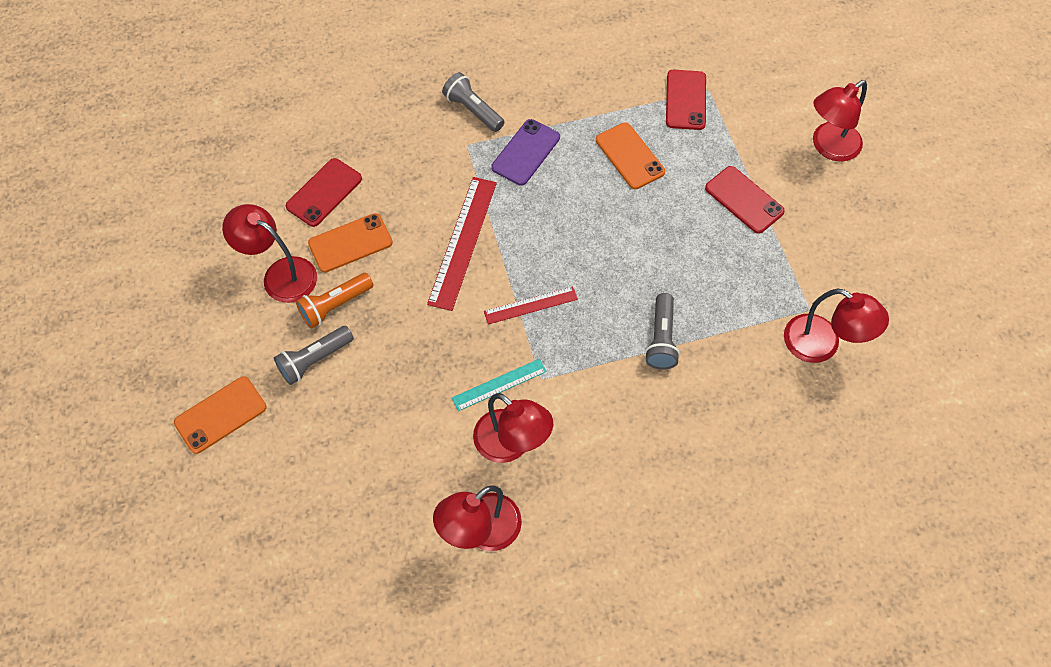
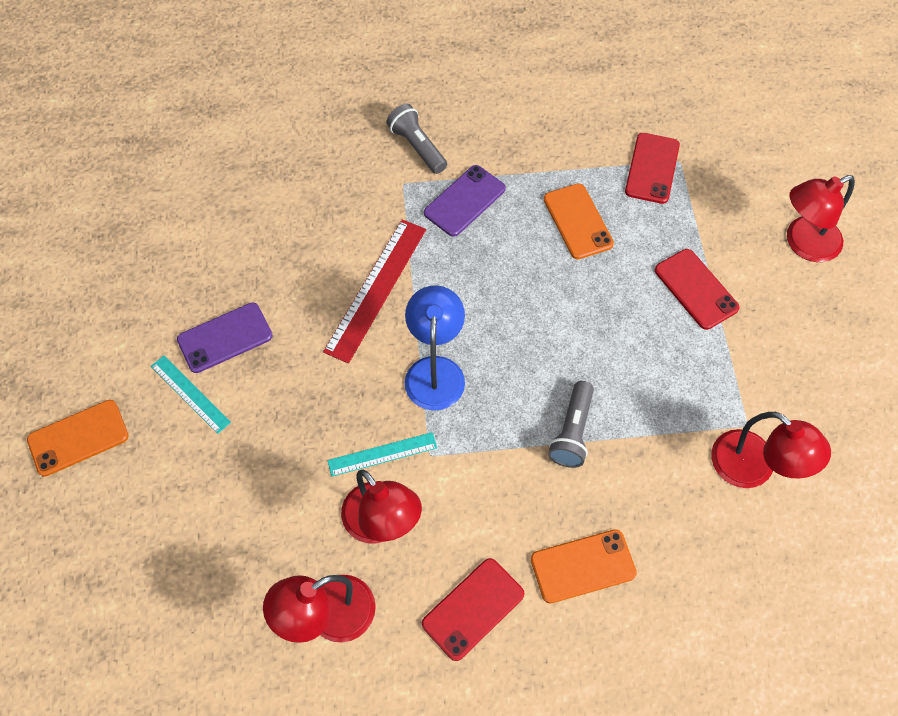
camera: 10 degrees right, 0 degrees up
red lamp [222,204,317,303] -> none
grey flashlight [274,326,354,385] -> turquoise ruler [151,356,231,434]
red phone [286,158,362,227] -> red phone moved to [422,558,525,661]
orange flashlight [296,273,373,328] -> purple phone [177,303,273,373]
orange phone [308,213,393,272] -> orange phone moved to [531,529,637,603]
red ruler [484,286,578,324] -> blue lamp [405,285,465,411]

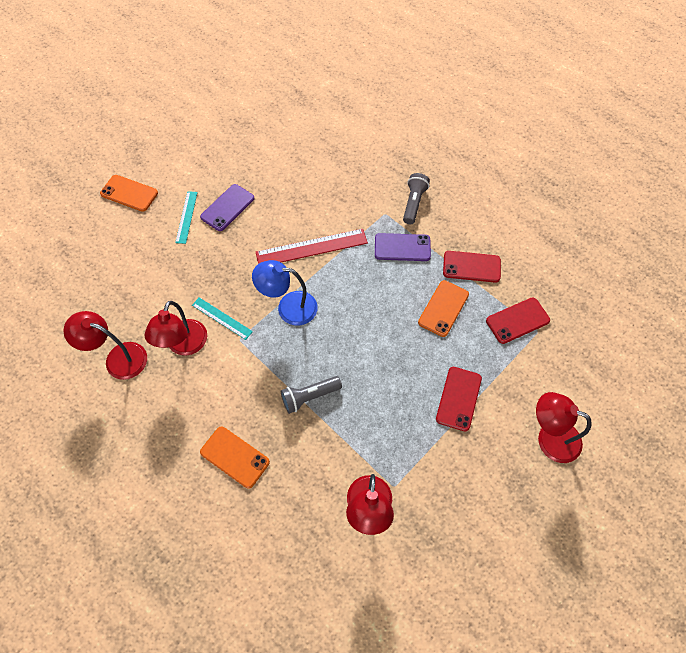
camera: 50 degrees right, 0 degrees up
purple phone [177,303,273,373] -> purple phone turned 75 degrees counterclockwise [200,184,255,231]
blue lamp [405,285,465,411] -> blue lamp turned 135 degrees counterclockwise [252,260,318,325]
red phone [422,558,525,661] -> red phone moved to [443,251,501,283]

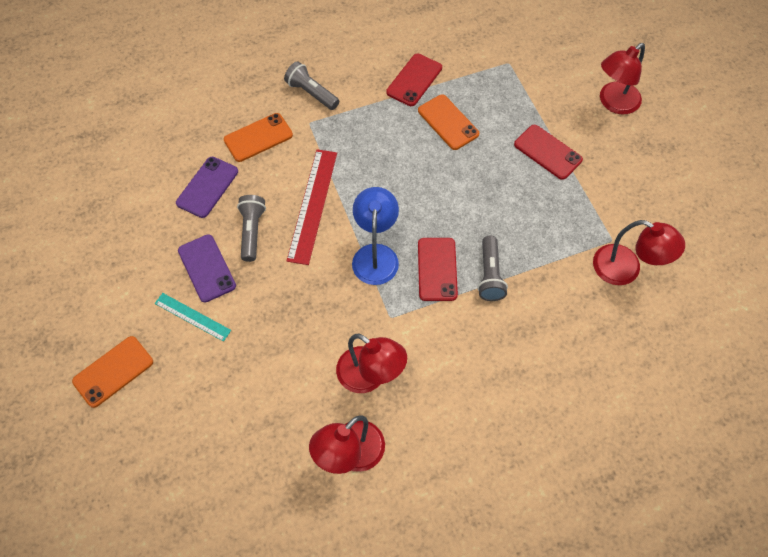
camera: 65 degrees left, 0 degrees up
turquoise ruler [192,297,253,340] -> none
orange phone [200,426,270,489] -> orange phone moved to [224,113,293,162]
blue lamp [252,260,318,325] -> blue lamp turned 150 degrees clockwise [352,187,399,285]
purple phone [375,233,431,261] -> purple phone moved to [176,157,238,218]
red phone [486,297,550,344] -> red phone moved to [418,238,458,301]
none -> grey flashlight [237,195,266,262]

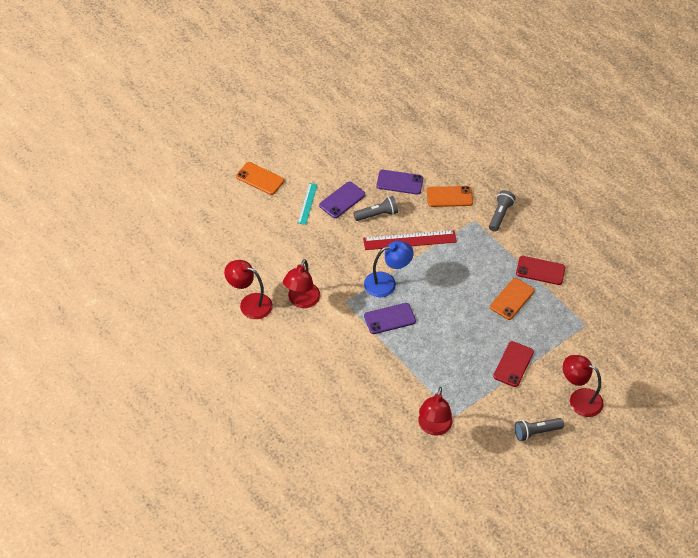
camera: 70 degrees right, 10 degrees down
orange phone [224,113,293,162] -> orange phone turned 45 degrees counterclockwise [427,186,473,207]
red phone [418,238,458,301] -> purple phone [364,303,416,334]
grey flashlight [478,236,508,301] -> grey flashlight moved to [515,418,564,441]

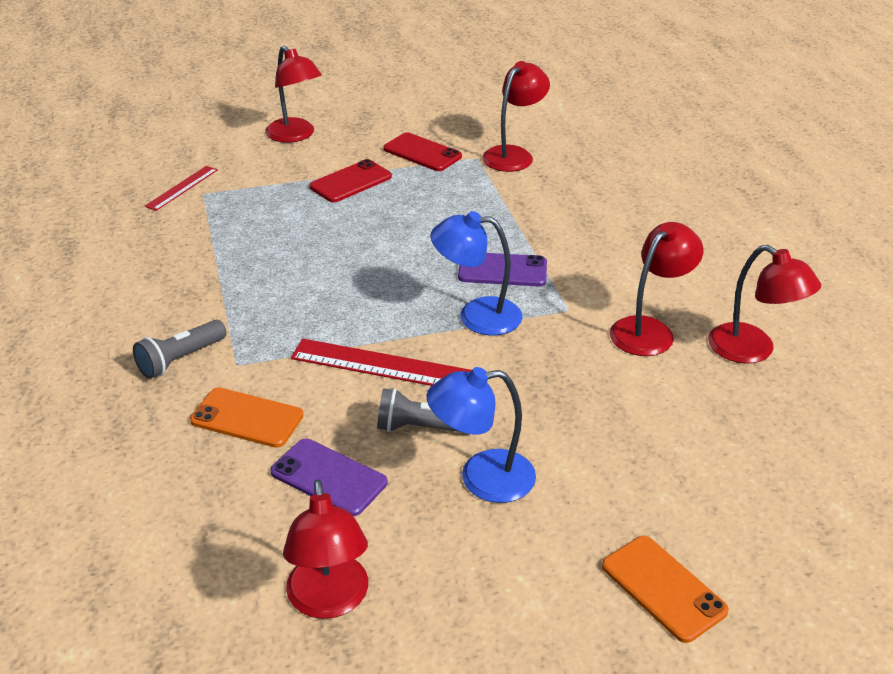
camera: 155 degrees left, 15 degrees down
turquoise ruler [298,183,318,225] -> none
purple phone [319,181,366,218] -> blue lamp [426,367,536,503]
orange phone [490,278,535,320] -> none
grey flashlight [515,418,564,441] -> none
red phone [516,256,565,285] -> red phone moved to [383,132,462,171]
none -> red ruler [145,166,218,211]
none -> red lamp [283,479,368,619]

